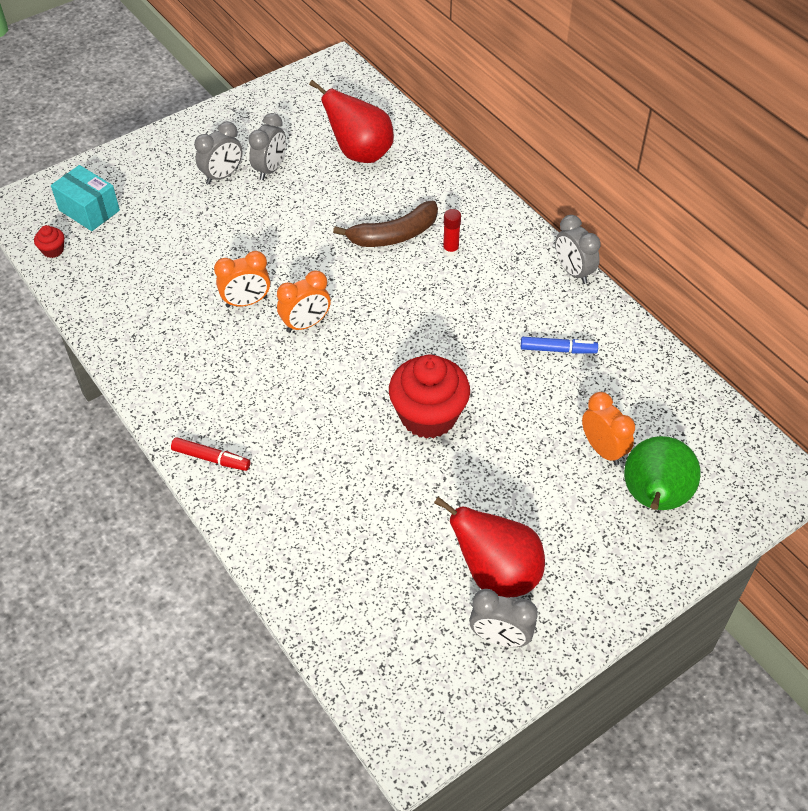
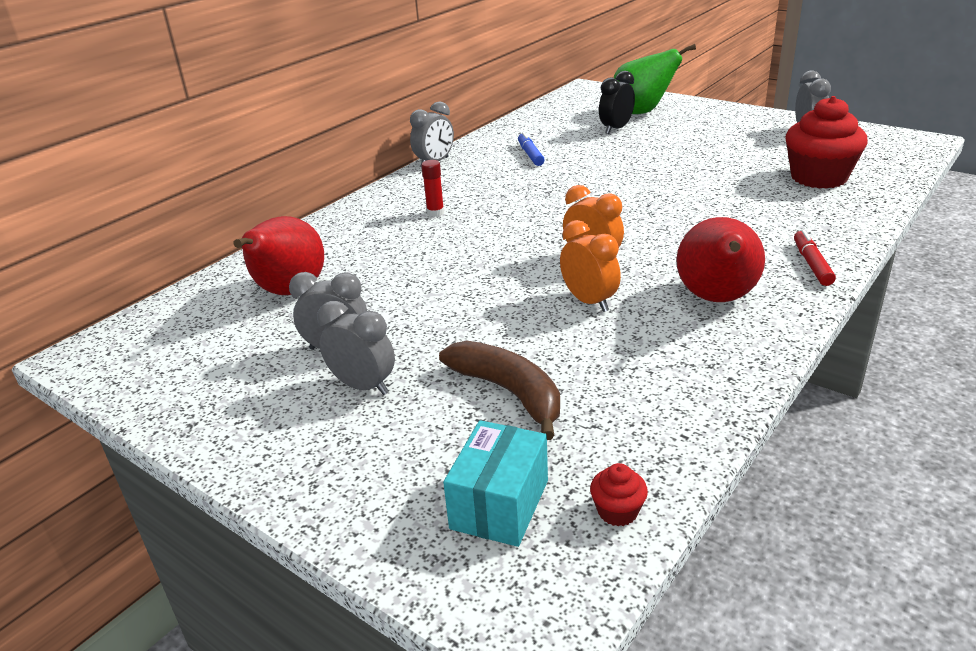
camera: 105 degrees left, 20 degrees down
brown banana [333,201,438,247] -> brown banana moved to [439,341,560,440]
red cupcake [389,355,470,439] -> red cupcake moved to [785,96,868,189]
red pear [434,497,545,598] -> red pear moved to [676,217,765,302]
orange clock [582,392,635,466] -> black clock [599,71,635,134]

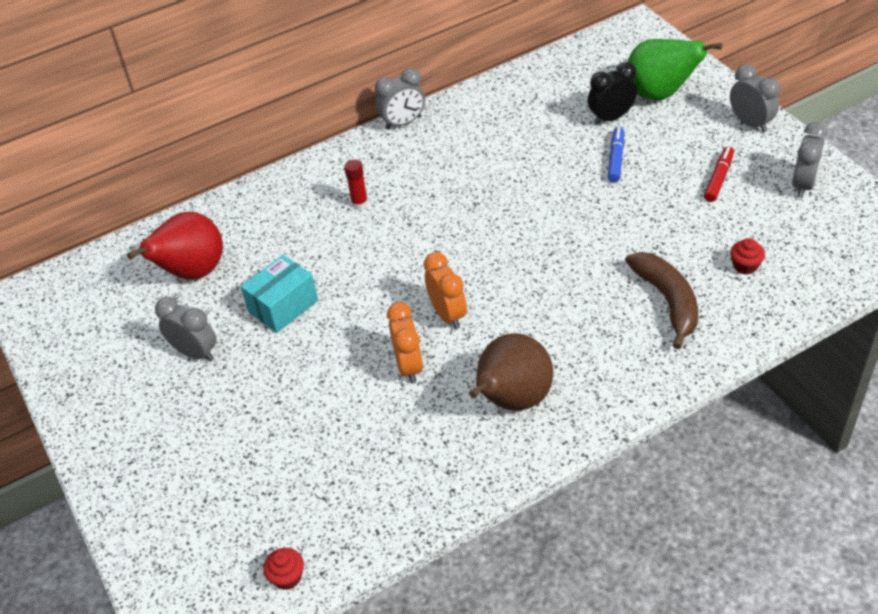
camera: 25 degrees right, 15 degrees up
grey clock [317,301,395,395] -> grey clock moved to [730,64,780,133]
brown banana [439,341,560,440] -> brown banana moved to [625,252,698,349]
turquoise box [443,420,548,547] -> turquoise box moved to [241,255,318,333]
blue marker [518,132,545,166] -> blue marker moved to [608,127,624,182]
red pear [676,217,765,302] -> brown pear [469,333,553,411]
red cupcake [785,96,868,189] -> red cupcake [730,238,765,275], size x0.42
red marker [794,230,836,286] -> red marker moved to [704,146,734,202]

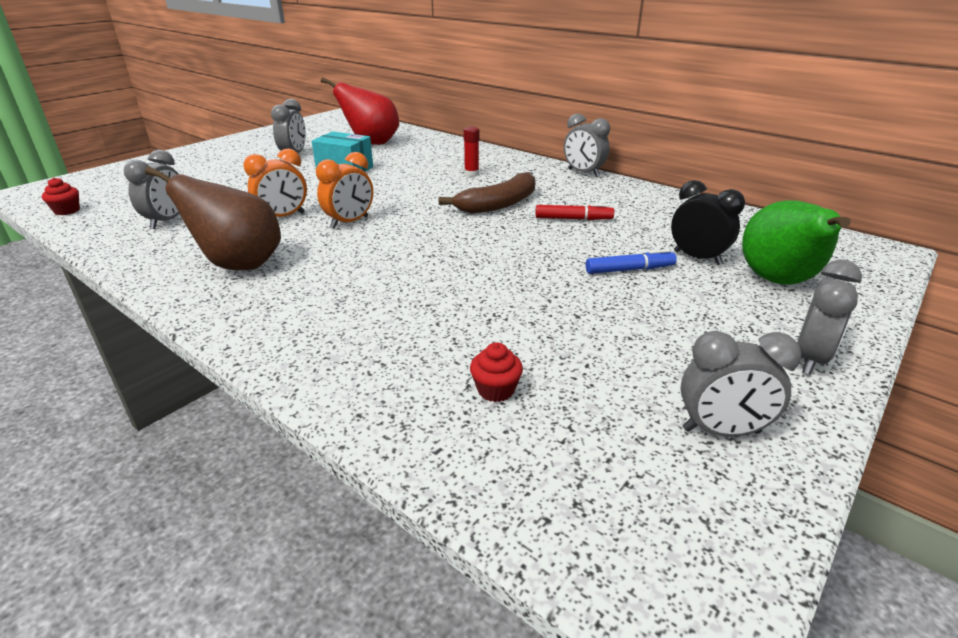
camera: 65 degrees right, 15 degrees down
brown banana [625,252,698,349] -> brown banana moved to [439,172,535,214]
red marker [704,146,734,202] -> red marker moved to [535,204,614,220]
none -> grey clock [124,150,180,229]

